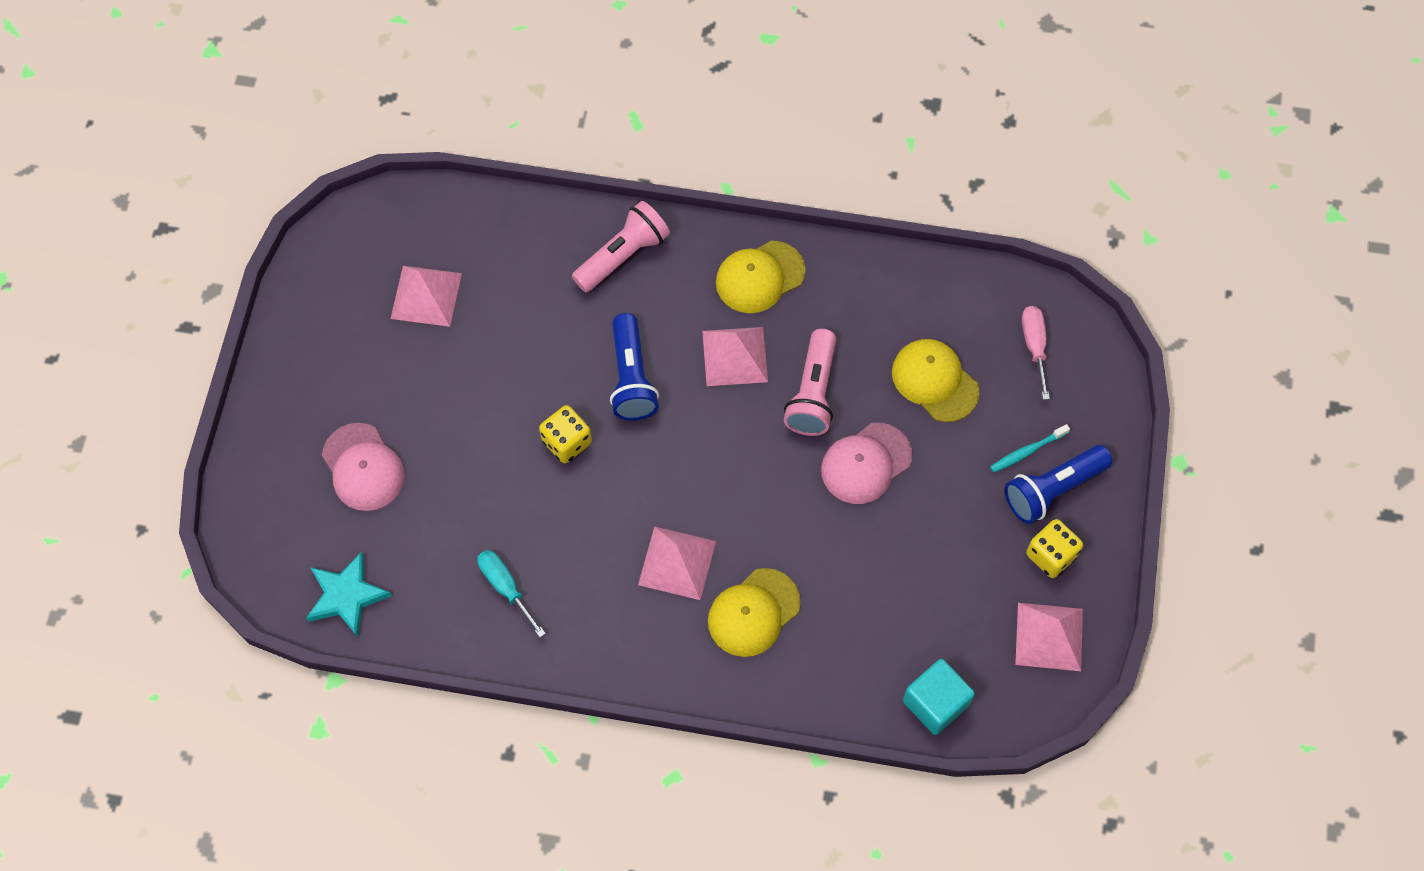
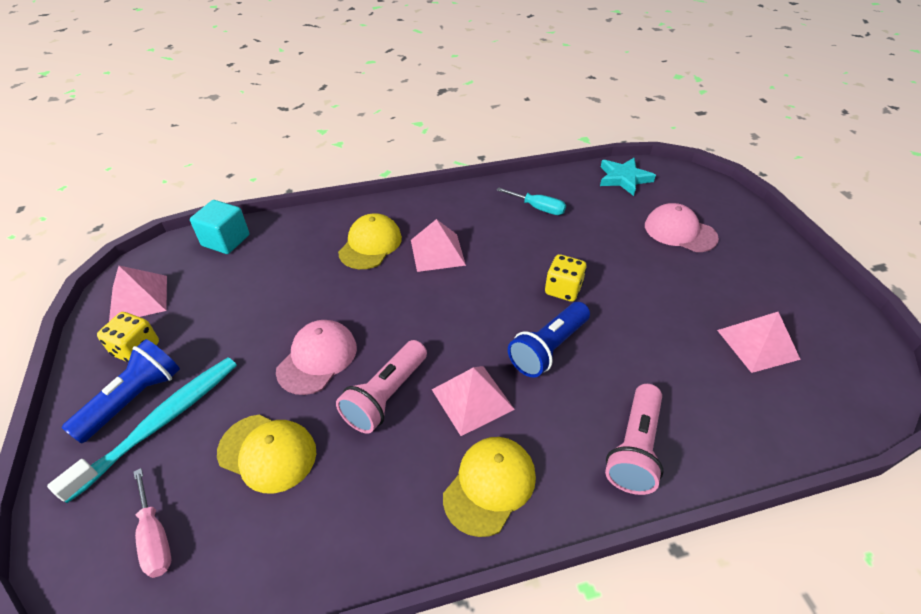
camera: 155 degrees right, 20 degrees down
blue flashlight [610,313,659,420] -> blue flashlight turned 105 degrees counterclockwise [508,302,590,378]
pink flashlight [784,329,836,436] -> pink flashlight turned 135 degrees counterclockwise [336,340,427,434]
turquoise toothbrush [990,424,1070,473] -> turquoise toothbrush [47,357,237,503], size x2.10

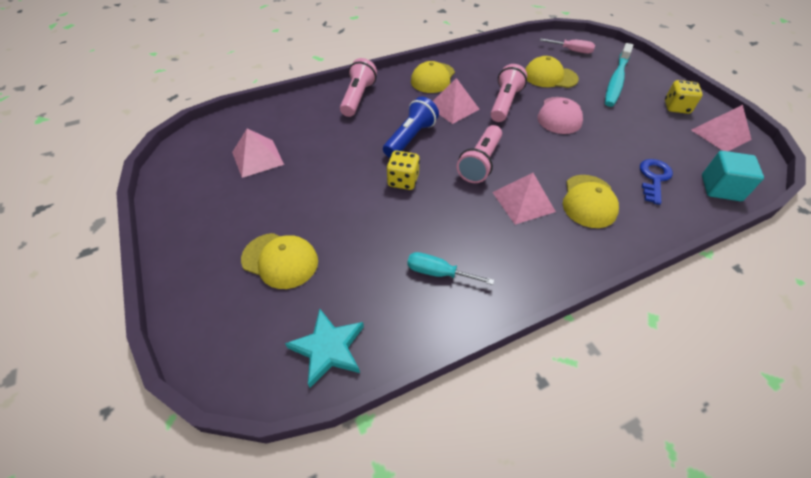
camera: 170 degrees right, 5 degrees up
blue flashlight [62,339,180,443] -> none
pink screwdriver [133,468,171,578] -> pink screwdriver turned 150 degrees clockwise [540,39,595,54]
pink cap [645,203,719,252] -> yellow cap [241,233,318,289]
none -> pink flashlight [457,125,502,183]
none -> blue key [640,159,673,205]

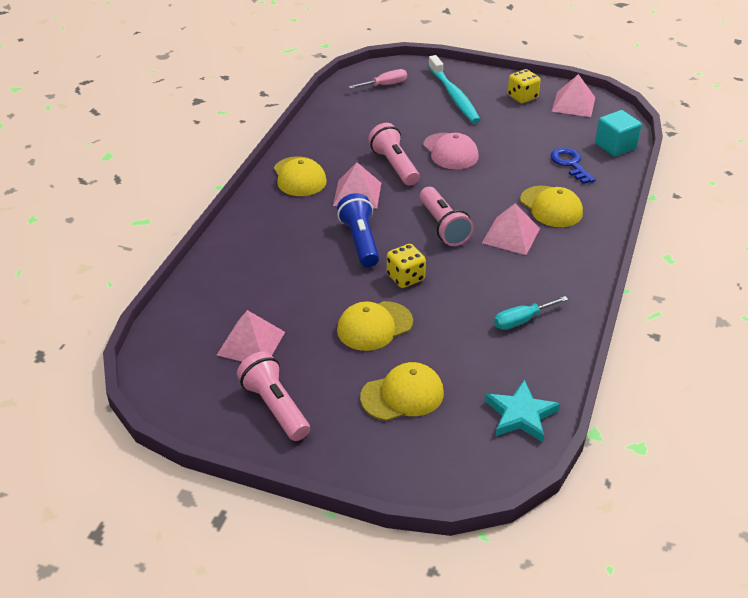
camera: 45 degrees left, 10 degrees down
pink flashlight [340,58,377,117] -> pink flashlight moved to [237,351,310,441]
yellow cap [525,56,579,88] -> yellow cap moved to [337,301,413,351]

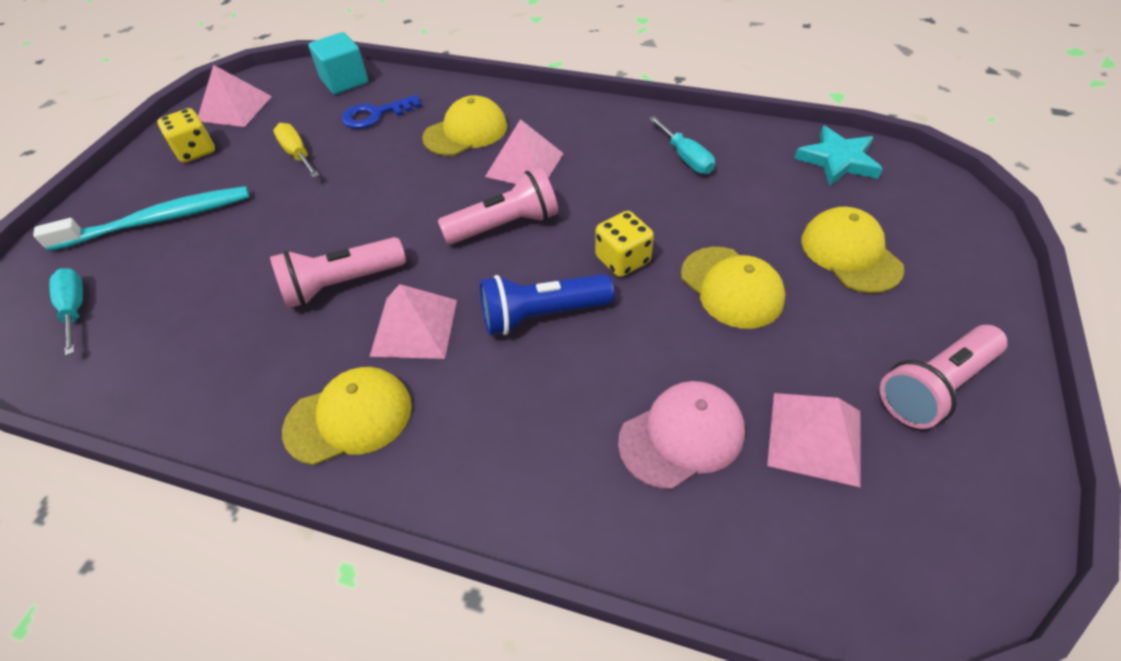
camera: 90 degrees left, 10 degrees up
pink screwdriver [348,69,407,89] -> turquoise screwdriver [49,268,83,356]
pink cap [423,133,479,169] -> pink cap moved to [618,381,745,490]
none -> yellow screwdriver [273,123,319,178]

